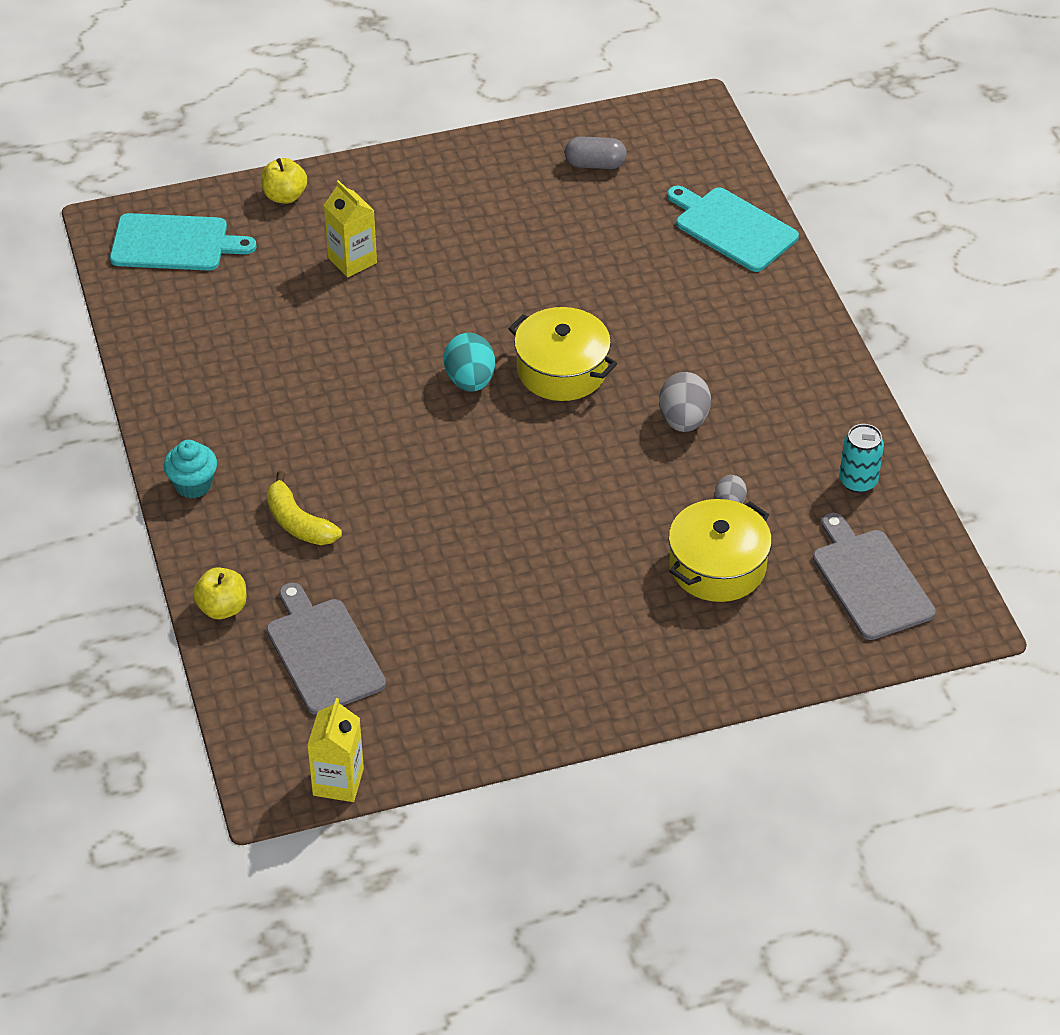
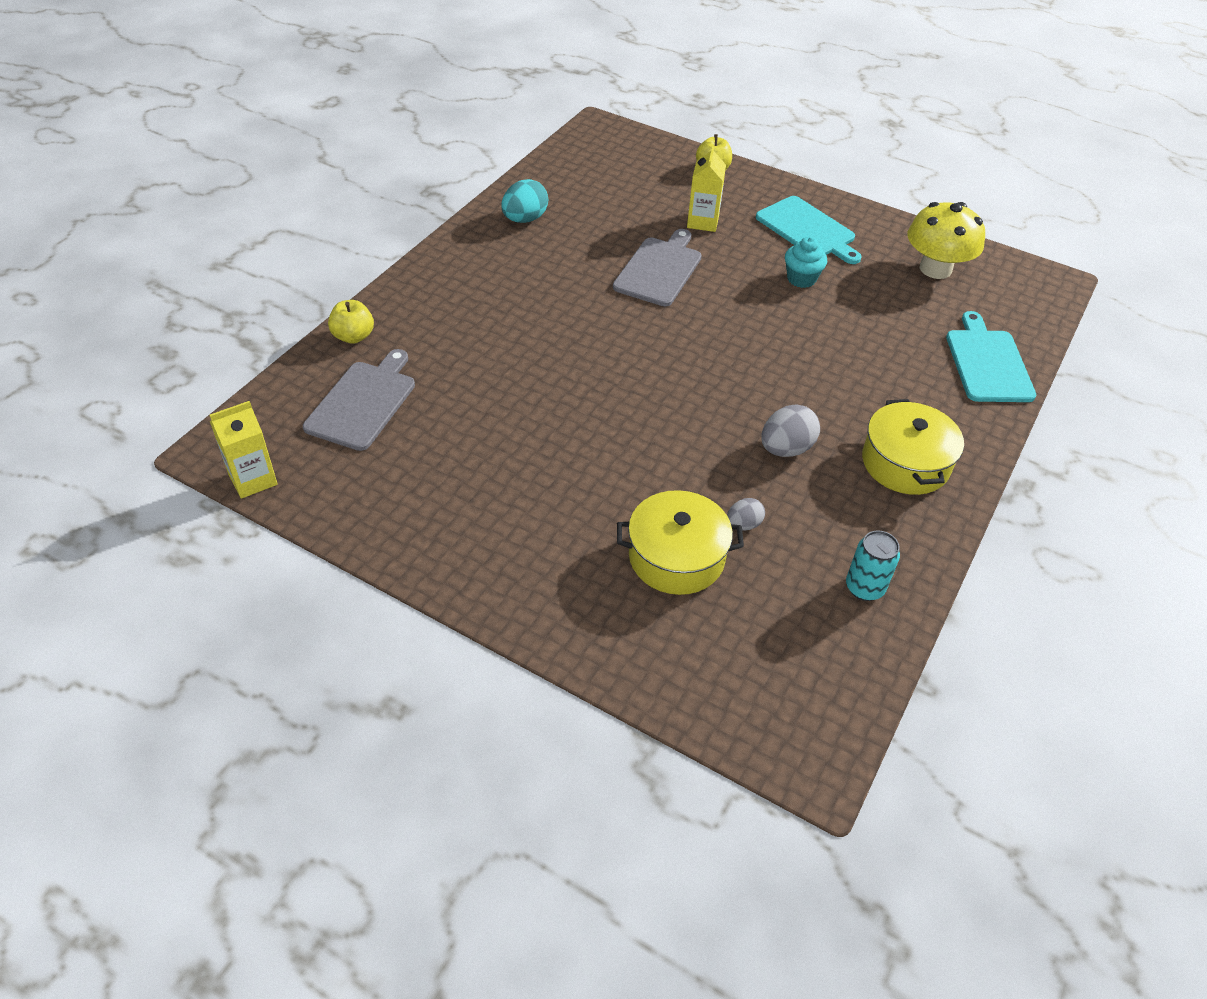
camera: 45 degrees right, 0 degrees up
turquoise cutting board [110,213,257,271] -> turquoise cutting board moved to [756,196,862,264]
turquoise cupcake [164,440,217,498] -> turquoise cupcake moved to [785,237,827,288]
yellow banana [267,471,342,545] -> none
turquoise egg [444,333,495,392] -> turquoise egg moved to [502,179,548,223]
yellow pot [508,307,617,401] -> yellow pot moved to [862,399,964,495]
grey capsule [565,136,627,169] -> yellow mushroom [908,202,985,279]
grey cutting board [813,513,936,640] -> grey cutting board moved to [613,229,702,306]

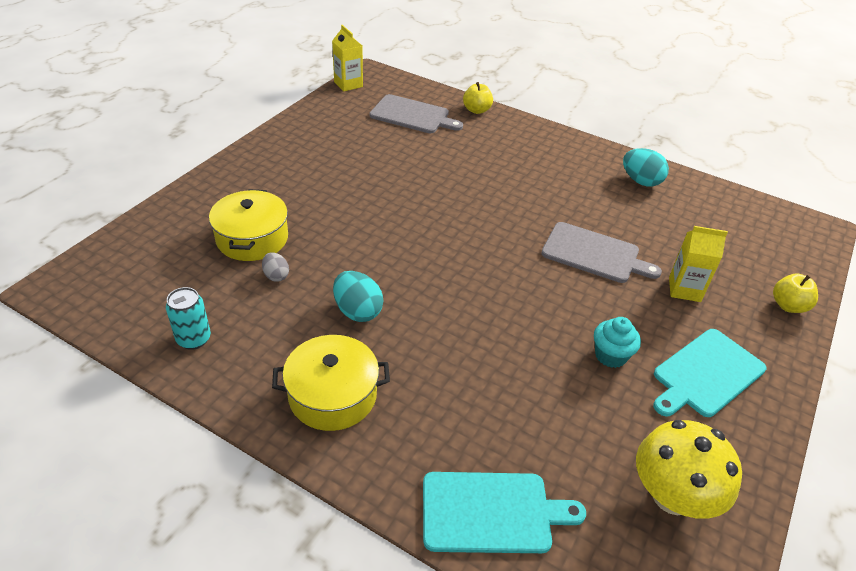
camera: 90 degrees right, 5 degrees down
grey egg [762,404,820,457] -> turquoise egg [333,271,383,322]

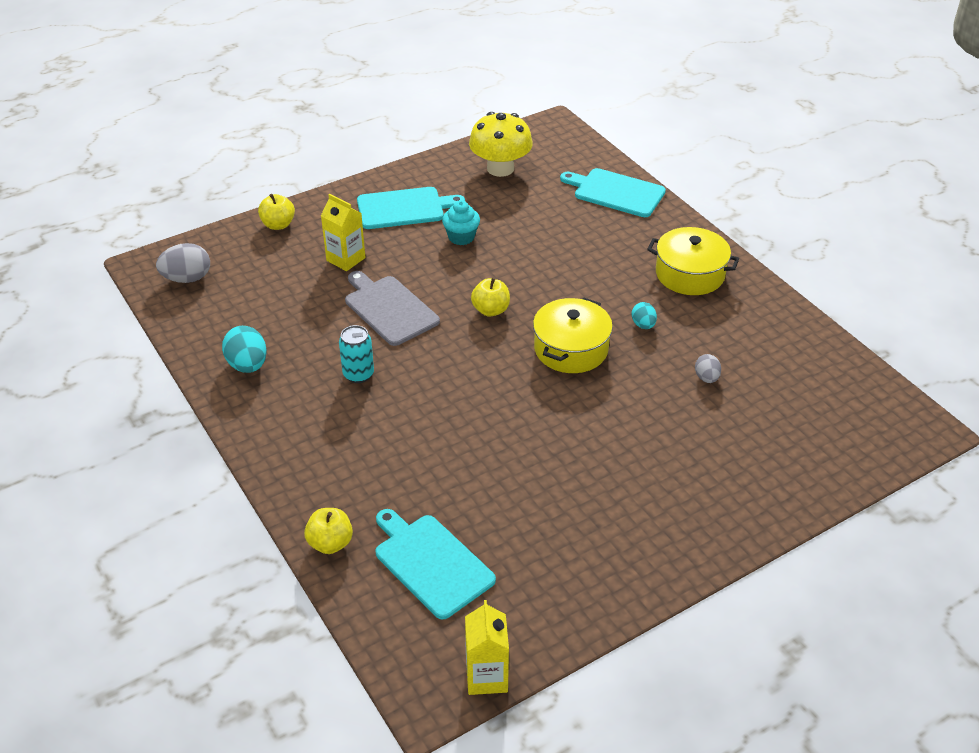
camera: 150 degrees left, 0 degrees up
turquoise can [166,287,211,350] -> turquoise can moved to [339,325,374,383]
yellow pot [209,189,288,261] -> yellow pot moved to [533,297,613,373]
turquoise egg [333,271,383,322] -> turquoise egg [631,302,657,329], size x0.60
grey cutting board [369,94,463,133] -> turquoise cutting board [375,509,496,619]
none -> grey egg [156,243,210,283]
none -> yellow apple [471,278,510,317]

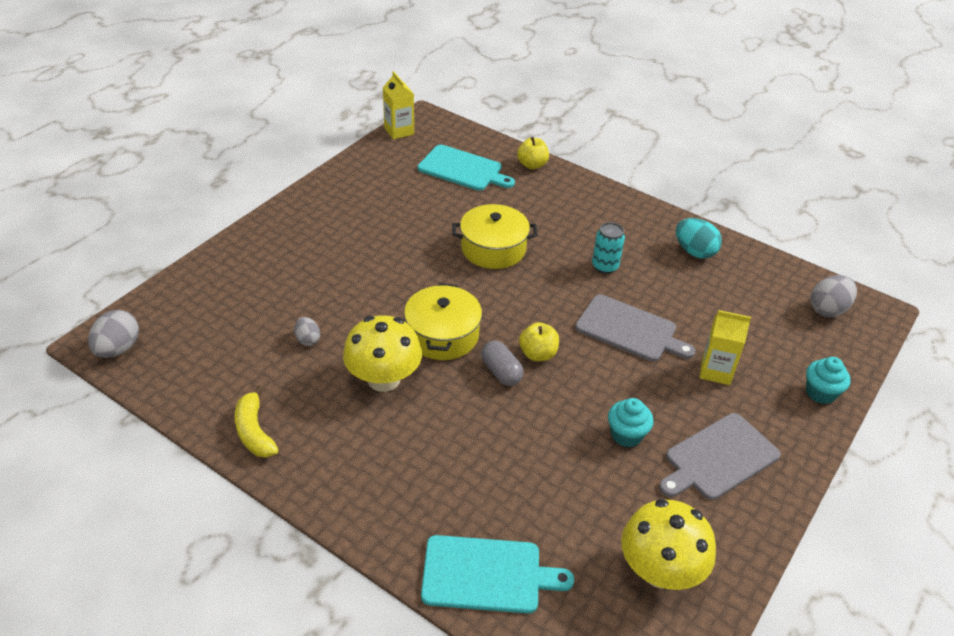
camera: 155 degrees right, 0 degrees up
yellow apple [258,194,295,230] -> turquoise cupcake [806,357,851,404]
turquoise cutting board [357,187,465,229] -> grey cutting board [659,413,781,500]
turquoise egg [631,302,657,329] -> yellow mushroom [343,315,422,392]
yellow pot [647,227,739,295] -> yellow pot moved to [452,204,538,269]
none -> grey egg [88,310,139,358]
none -> yellow banana [235,385,279,458]
none -> grey capsule [481,340,524,386]

